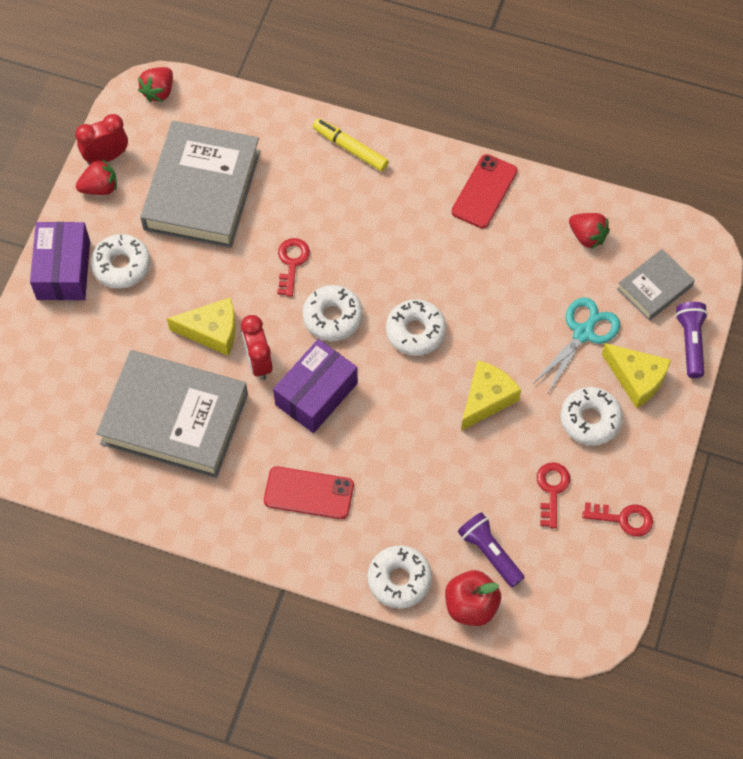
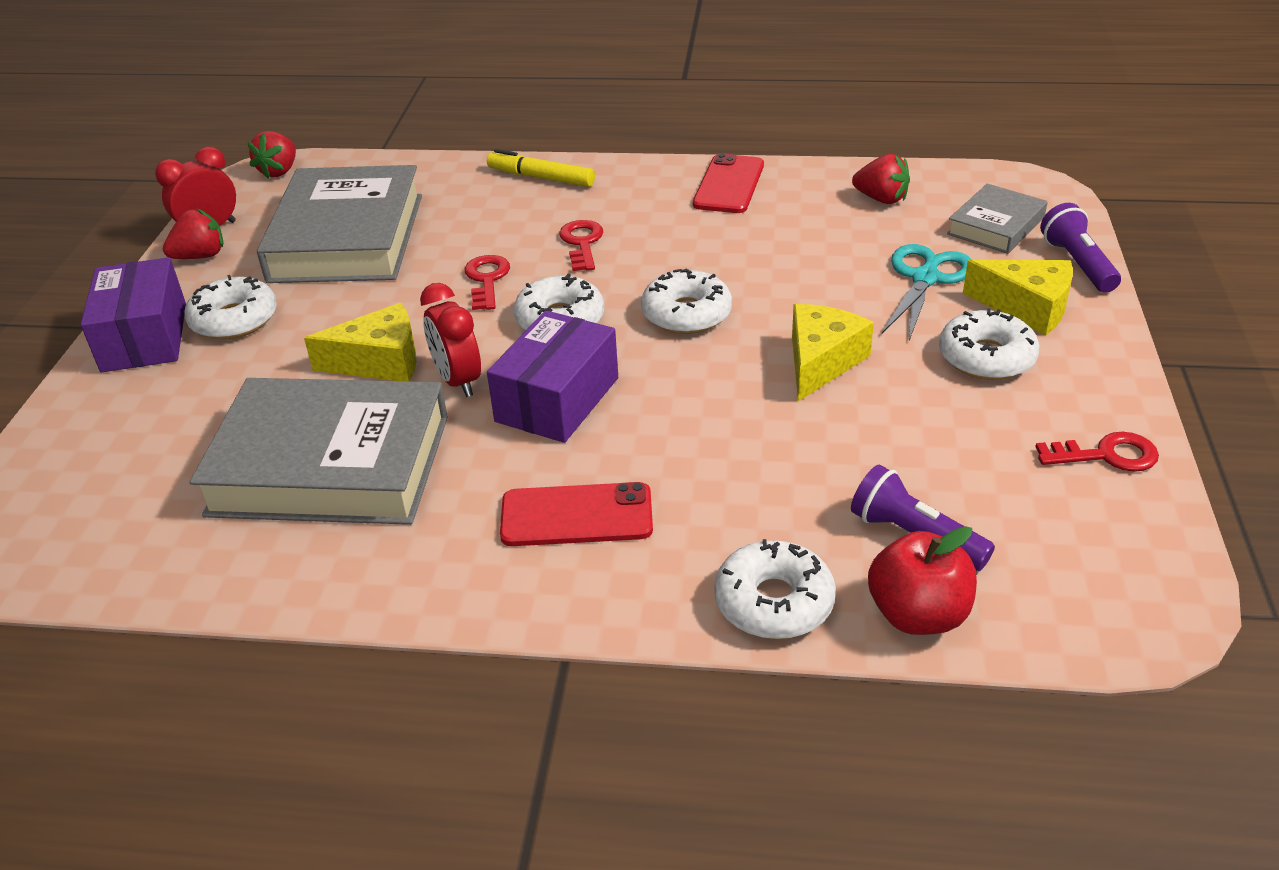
camera: 10 degrees left, 25 degrees down
red key [537,462,570,528] -> red key moved to [559,220,603,271]

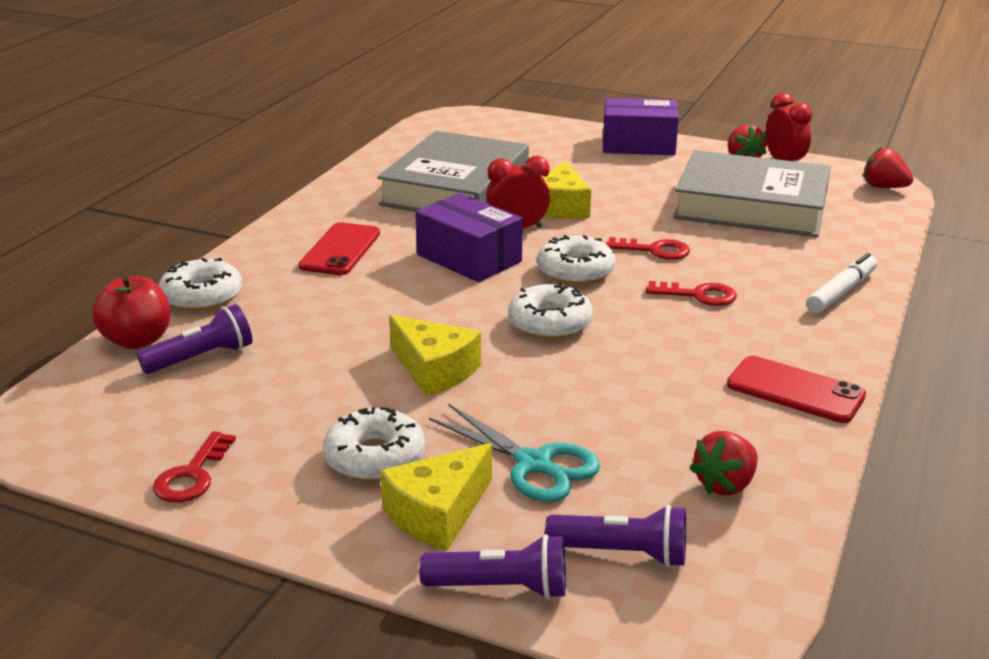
camera: 105 degrees right, 10 degrees down
white donut [184,275,277,340] -> none
yellow marker [487,149,595,187] -> white marker [806,253,877,313]
grey book [947,184,1048,254] -> purple flashlight [545,505,686,567]

